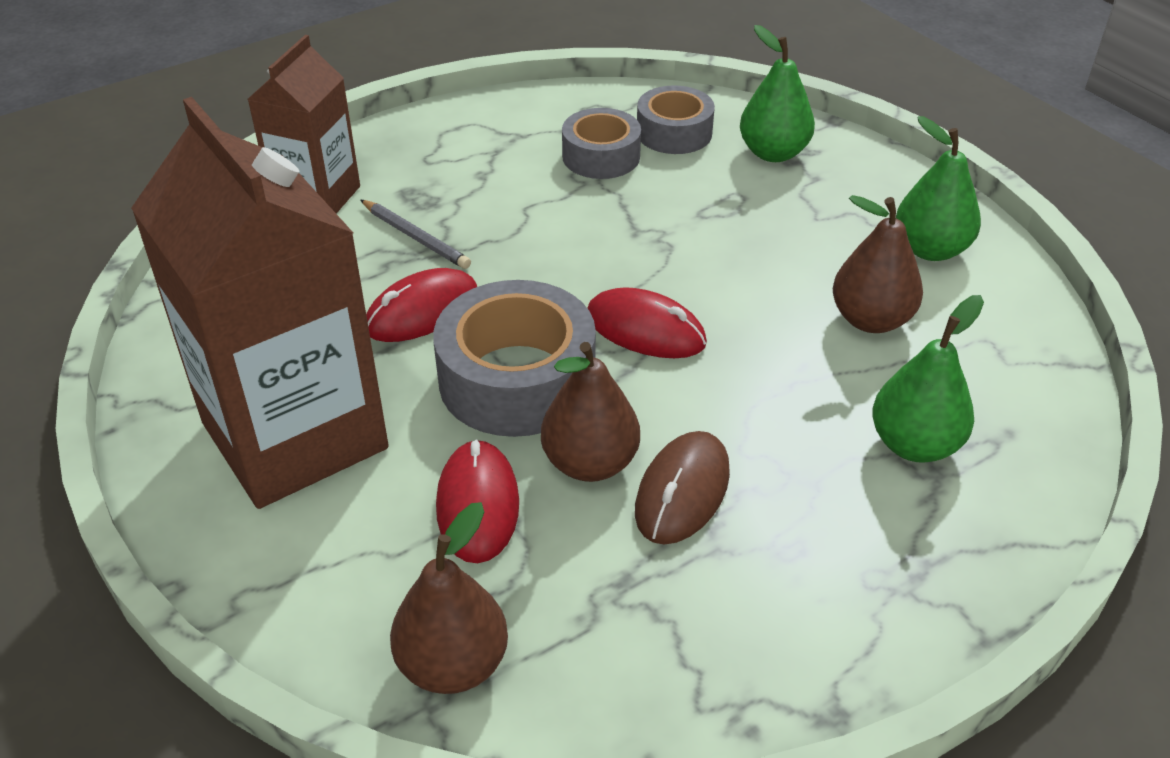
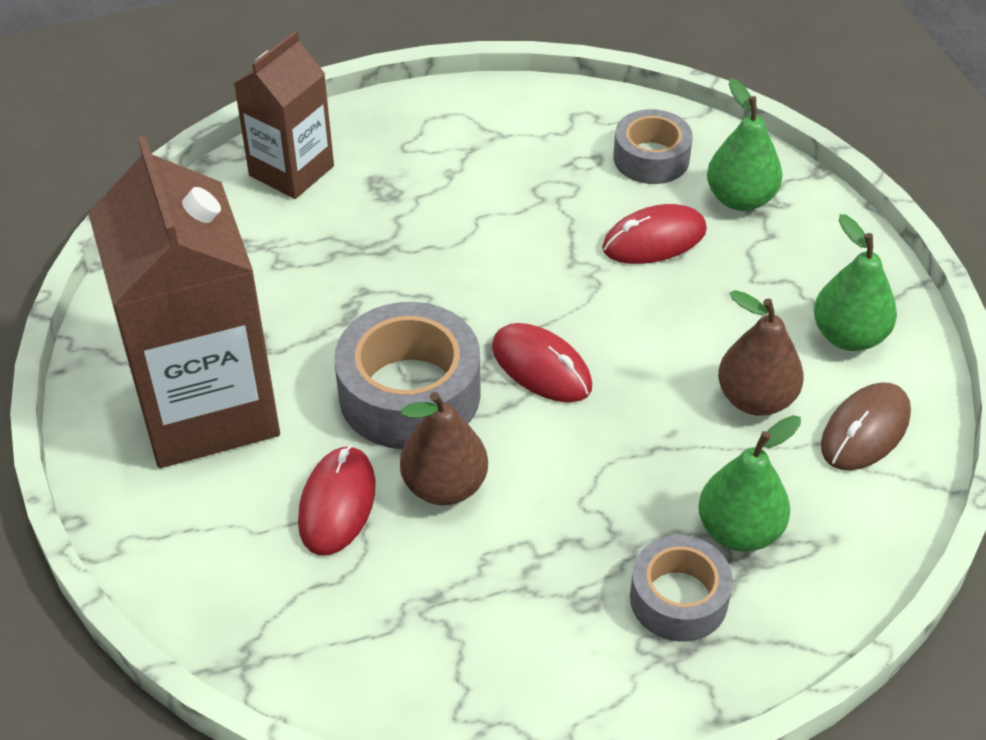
camera: 15 degrees right, 5 degrees up
grey pencil [360,199,471,269] -> none
red mouse [366,268,477,342] -> red mouse moved to [602,204,707,264]
brown pear [390,502,508,694] -> none
grey tape [562,108,641,179] -> grey tape moved to [630,535,733,642]
brown mouse [635,431,730,545] -> brown mouse moved to [821,382,911,471]

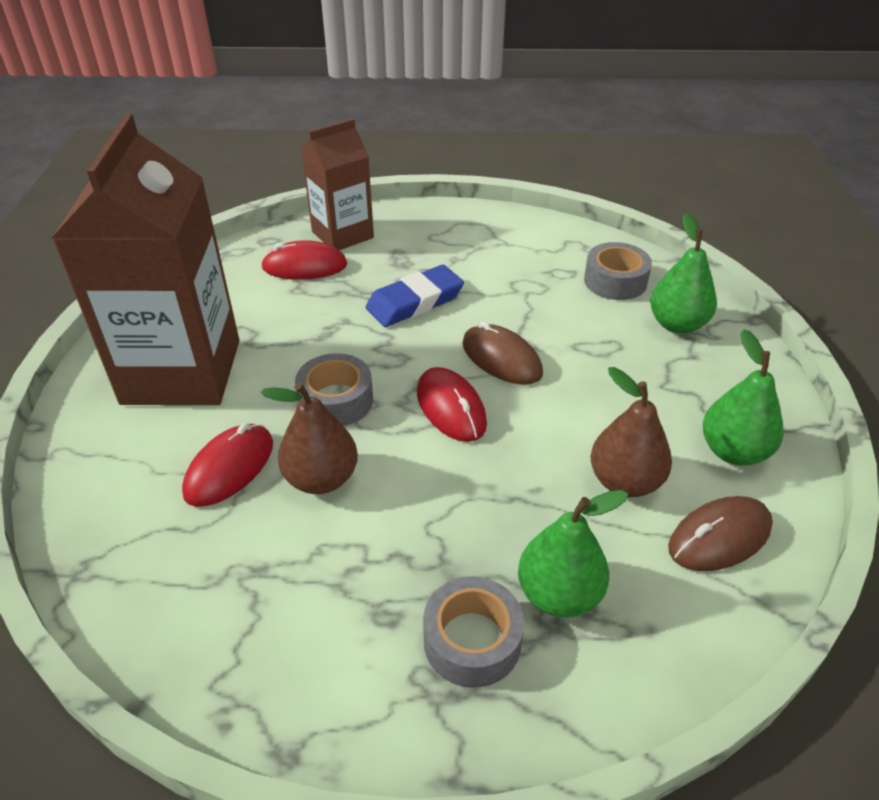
camera: 20 degrees right, 5 degrees down
grey tape [334,302,481,449] -> grey tape [295,353,373,426], size x0.62
red mouse [602,204,707,264] -> red mouse moved to [261,240,347,280]
none -> blue eraser [365,265,464,327]
none -> brown mouse [462,321,543,385]

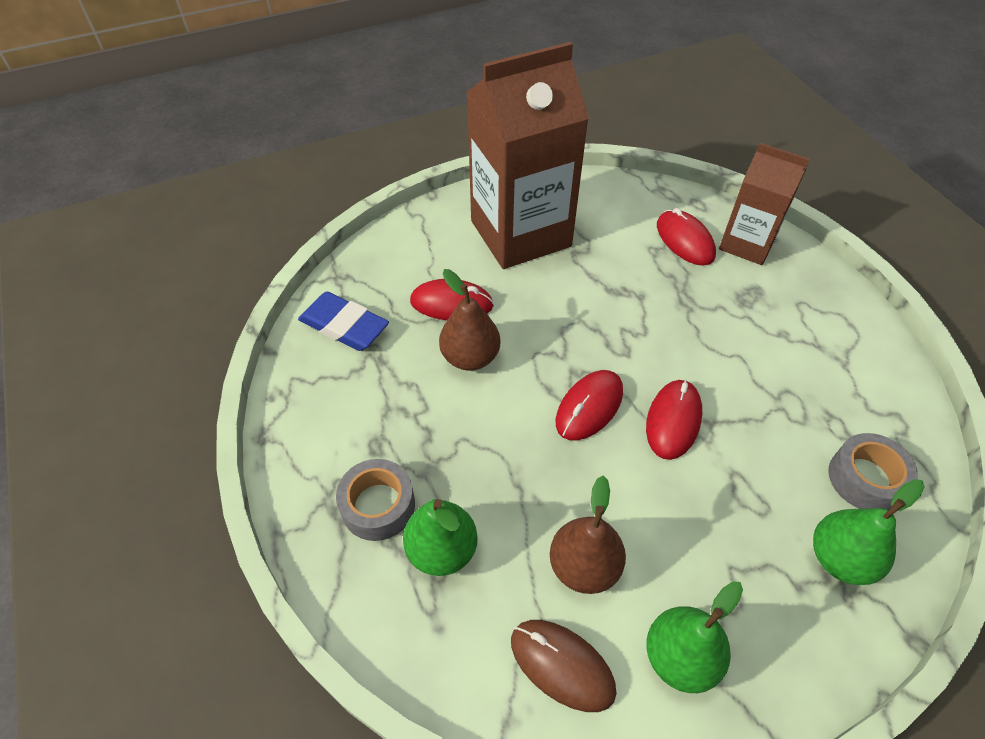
camera: 65 degrees right, 10 degrees up
grey tape [295,353,373,426] -> none
blue eraser [365,265,464,327] -> blue eraser moved to [298,292,389,351]
brown mouse [462,321,543,385] -> red mouse [646,379,702,460]

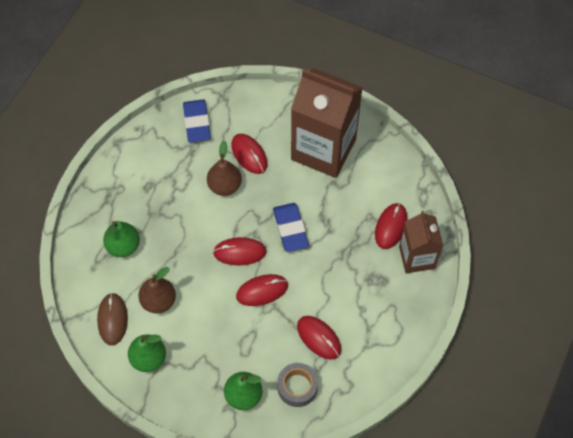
camera: 50 degrees right, 10 degrees up
grey tape [336,459,415,541] -> none
none -> blue eraser [273,203,309,252]
none -> red mouse [297,316,341,360]

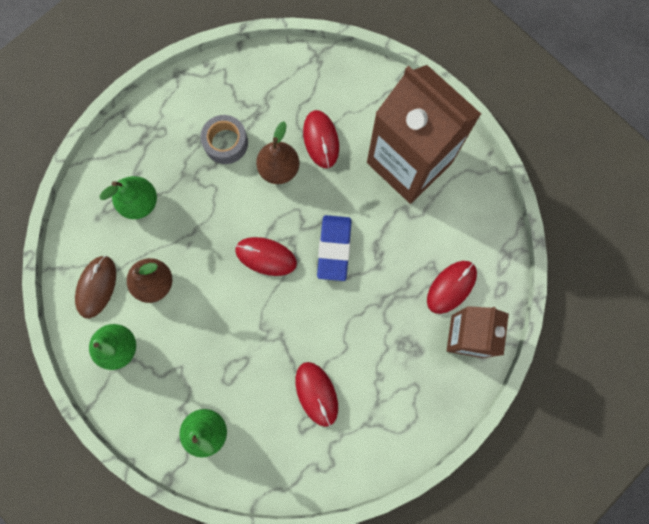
camera: 20 degrees right, 15 degrees up
blue eraser [183,99,211,143] -> none
red mouse [236,274,288,306] -> none
grey tape [277,363,318,407] -> grey tape moved to [200,115,248,164]

